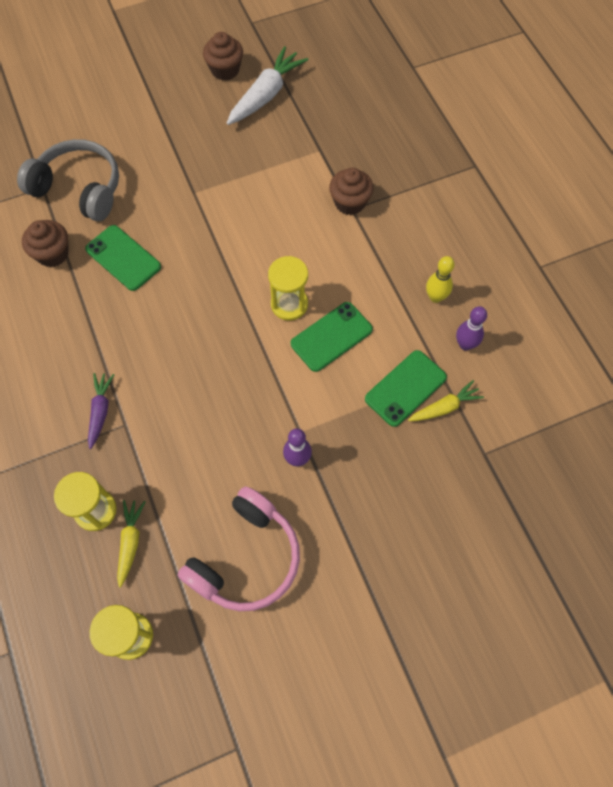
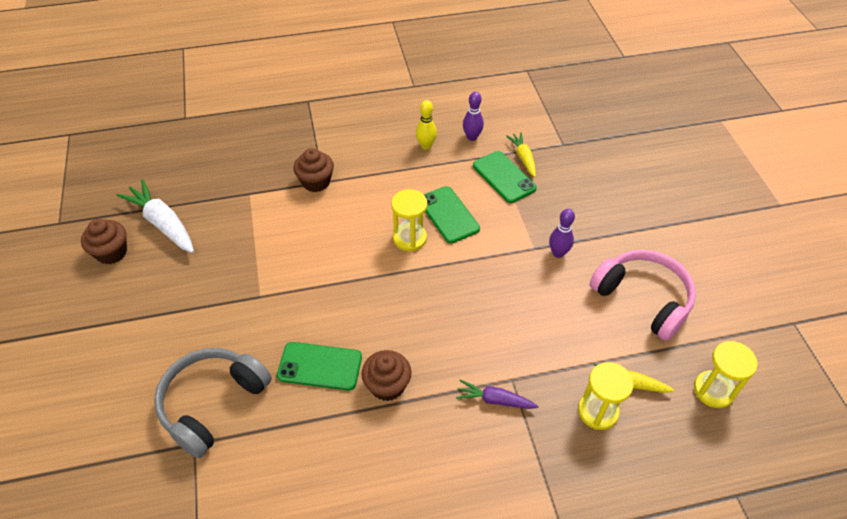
camera: 80 degrees left, 15 degrees down
brown cupcake [22,220,69,267] -> brown cupcake moved to [361,350,412,401]
green phone [85,225,161,291] -> green phone turned 45 degrees clockwise [277,342,362,390]

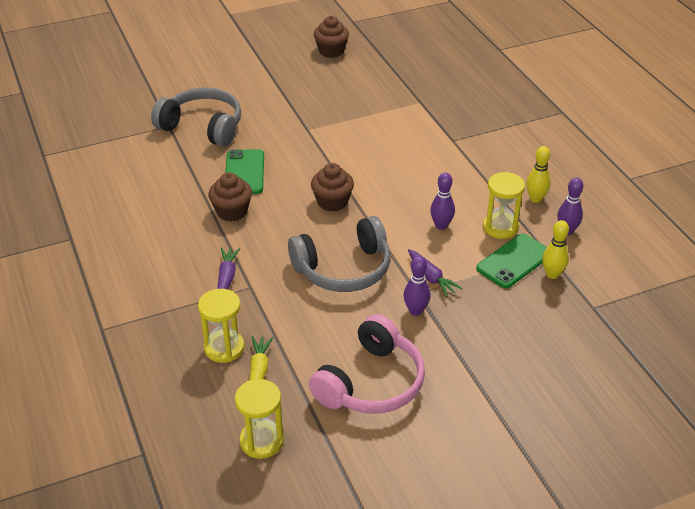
camera: 80 degrees right, 10 degrees down
white carrot [116,179,194,253] -> none
brown cupcake [293,148,334,192] -> brown cupcake moved to [311,163,354,212]
yellow hourglass [391,189,427,251] -> yellow hourglass moved to [483,172,525,239]
green phone [424,186,480,243] -> purple bowling pin [430,172,455,230]
yellow carrot [506,133,536,177] -> yellow bowling pin [542,220,569,279]
none -> grey headphones [288,216,390,292]
none -> purple carrot [408,249,463,297]

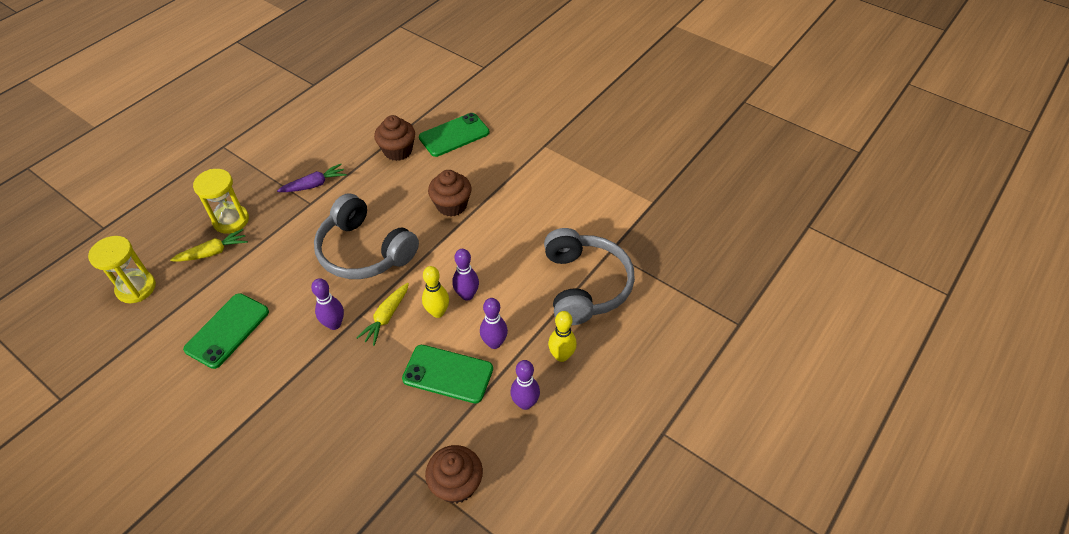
camera: 60 degrees right, 10 degrees up
grey headphones [151,88,241,147] -> grey headphones moved to [544,228,635,325]
pink headphones [309,314,425,414] -> green phone [183,293,269,369]
brown cupcake [314,16,349,58] -> brown cupcake moved to [425,445,483,503]
purple carrot [408,249,463,297] -> yellow carrot [356,283,409,346]
yellow hourglass [483,172,525,239] -> purple bowling pin [480,298,508,349]
yellow bowling pin [542,220,569,279] -> yellow bowling pin moved to [422,266,449,318]

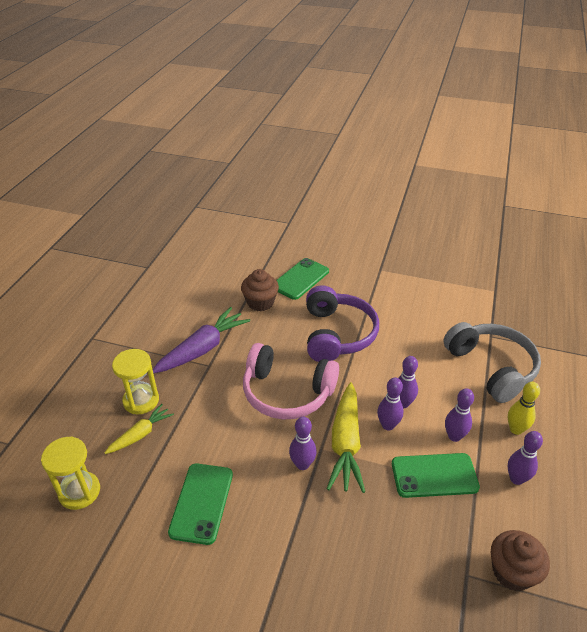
camera: 20 degrees left, 10 degrees down
purple carrot [277,164,347,192] -> purple carrot [153,307,250,373], size x1.72
grey headphones [314,193,419,279] -> pink headphones [243,343,339,420]
yellow carrot [356,283,409,346] -> yellow carrot [327,382,365,493], size x1.72
yellow bowling pin [422,266,449,318] -> purple bowling pin [377,377,403,431]
brown cupcake [428,170,472,217] -> purple headphones [306,285,379,362]

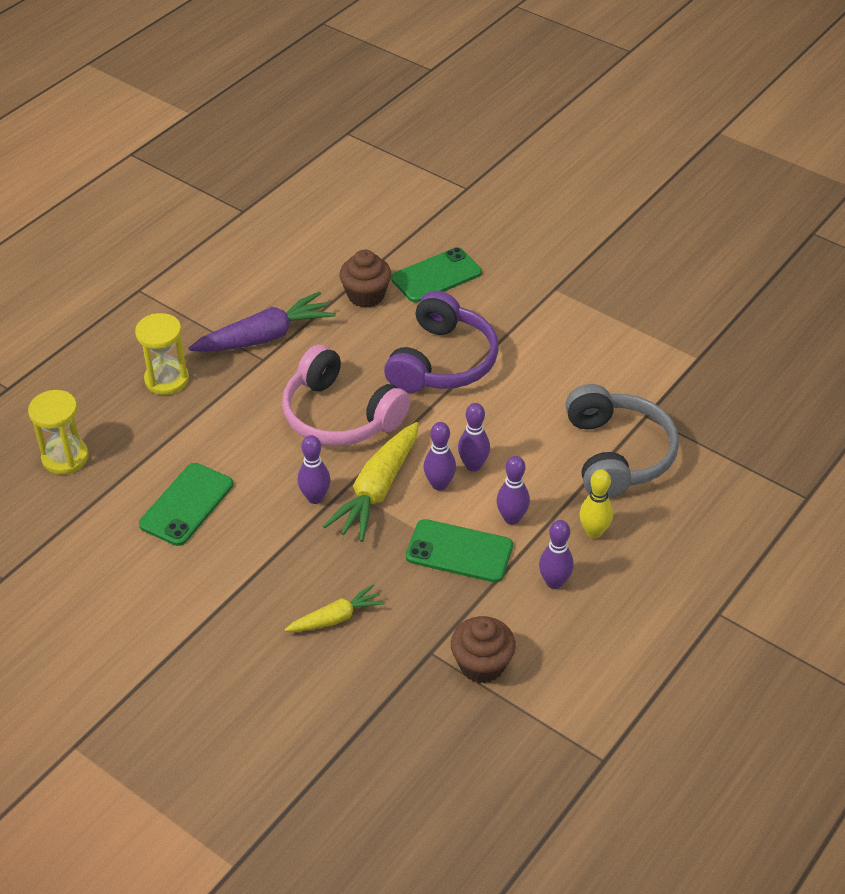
camera: 20 degrees right, 5 degrees up
yellow carrot [104,404,174,454] -> yellow carrot moved to [285,584,385,632]

